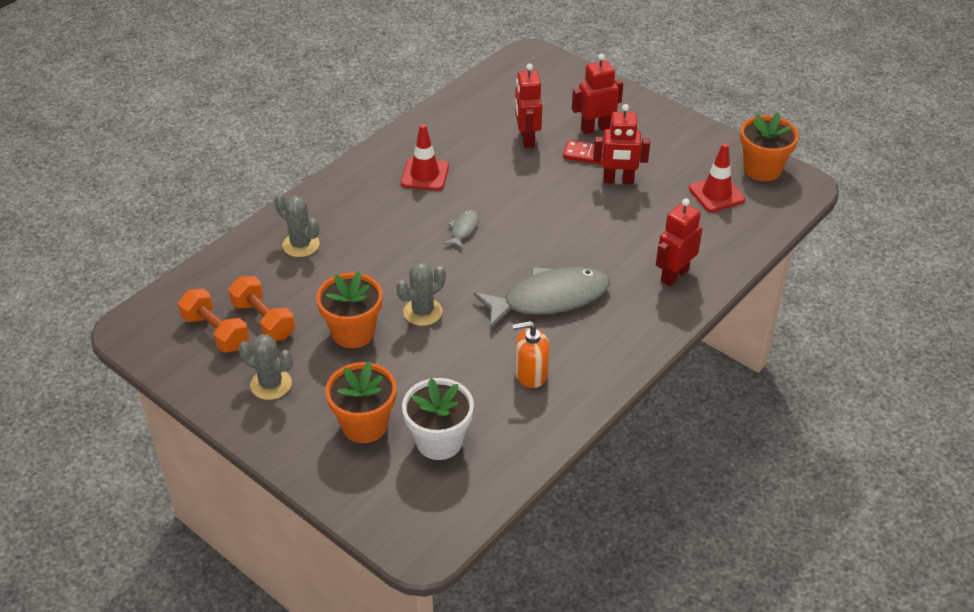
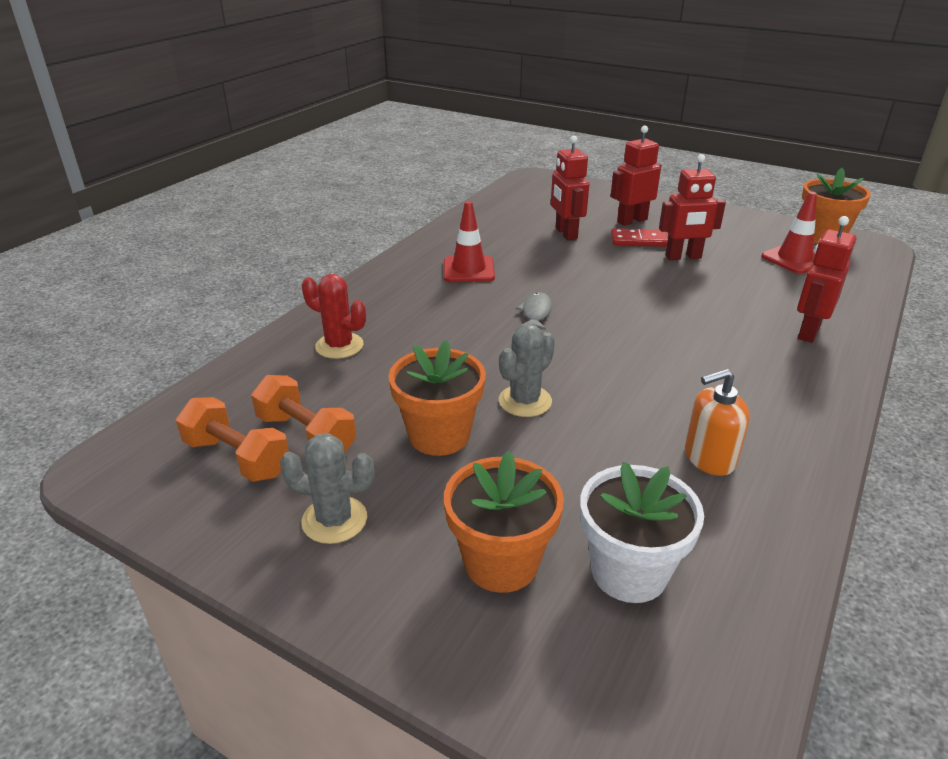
camera: 10 degrees left, 10 degrees down
grey cactus [274,194,320,257] -> red cactus [302,274,366,359]
grey fish [474,267,610,329] -> none

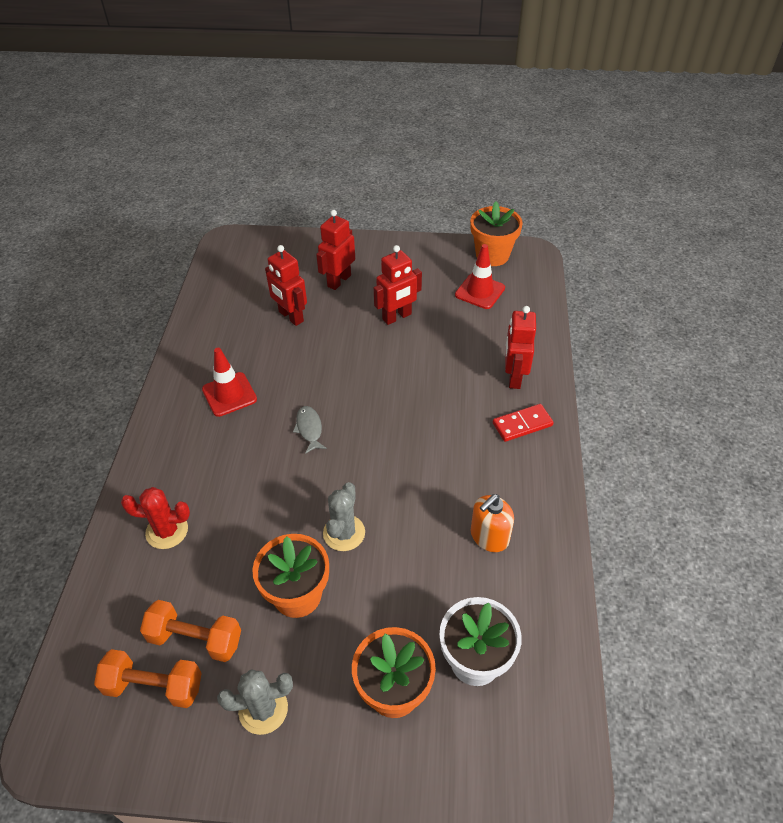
camera: 25 degrees left, 15 degrees up
red domino [611,228,668,247] -> red domino moved to [493,404,554,442]

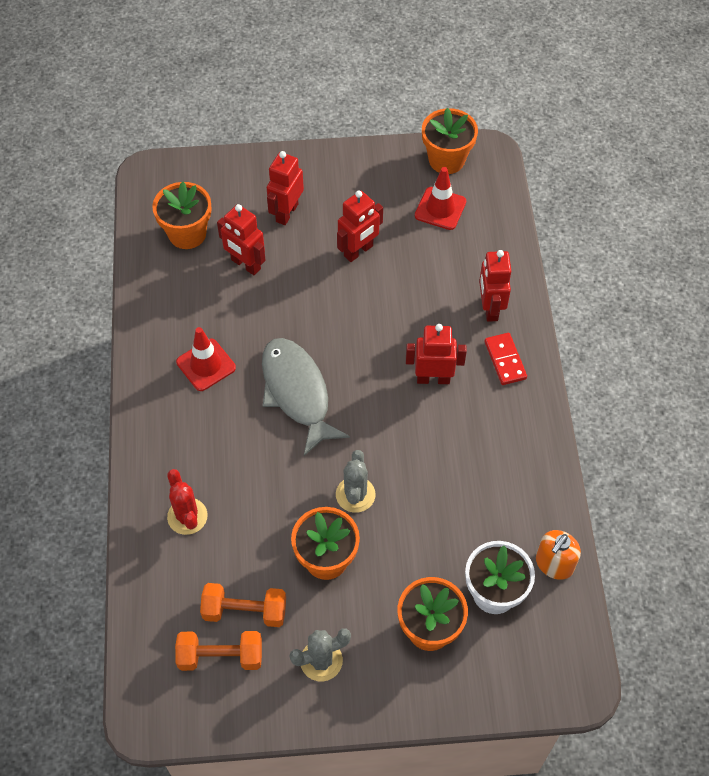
camera: 10 degrees left, 10 degrees up
red cactus [121,487,190,549] -> red cactus turned 75 degrees clockwise [167,469,208,535]
grey fish [293,406,327,454] -> grey fish [262,338,350,456], size x2.28
orange soap dispenser [471,494,514,552] -> orange soap dispenser moved to [536,530,581,580]
red domino [493,404,554,442] -> red domino turned 75 degrees counterclockwise [484,333,527,385]
none -> orange flower pot [152,182,211,249]
none -> red robot [406,324,467,384]

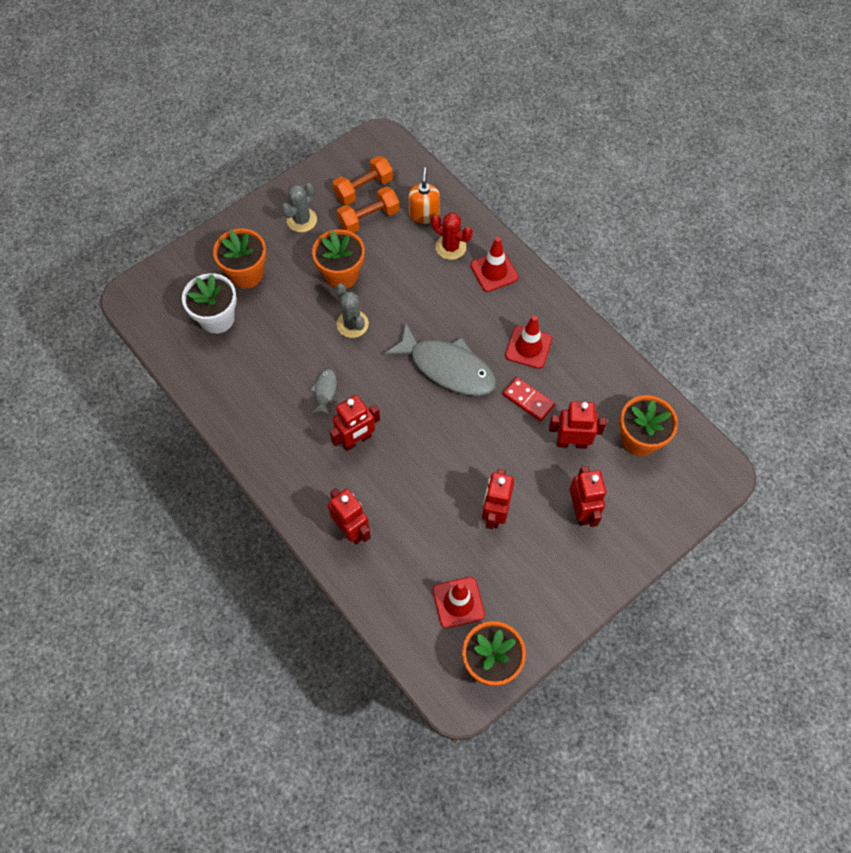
camera: 145 degrees right, 5 degrees up
red domino [484,333,527,385] -> red domino moved to [503,377,555,422]
orange soap dispenser [536,530,581,580] -> orange soap dispenser moved to [409,167,440,224]
none -> grey fish [310,369,337,415]
none -> red traffic cone [470,237,519,292]

